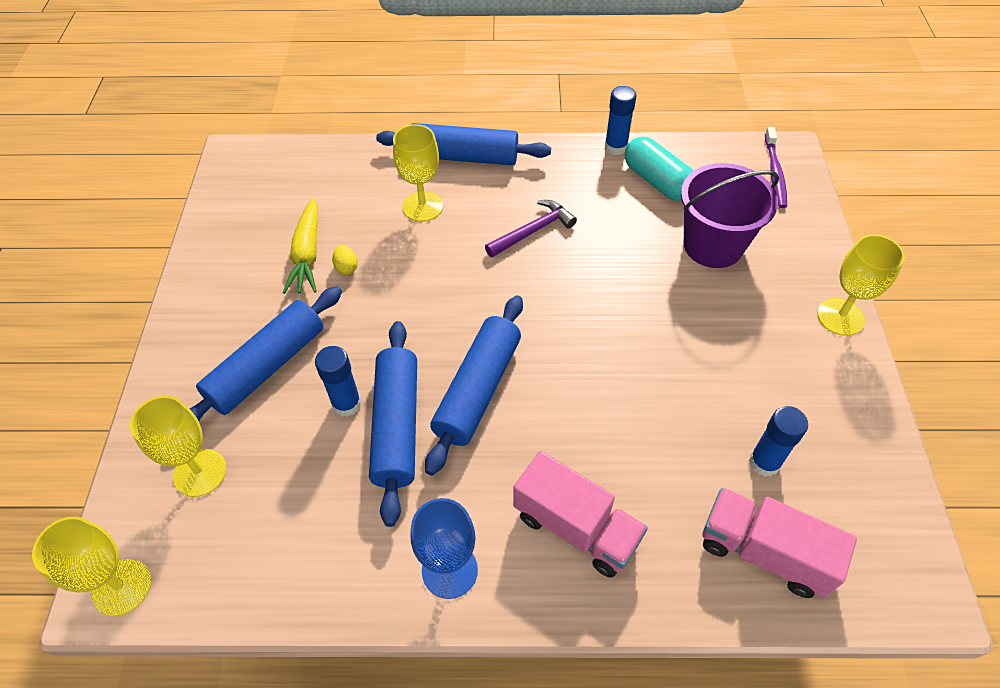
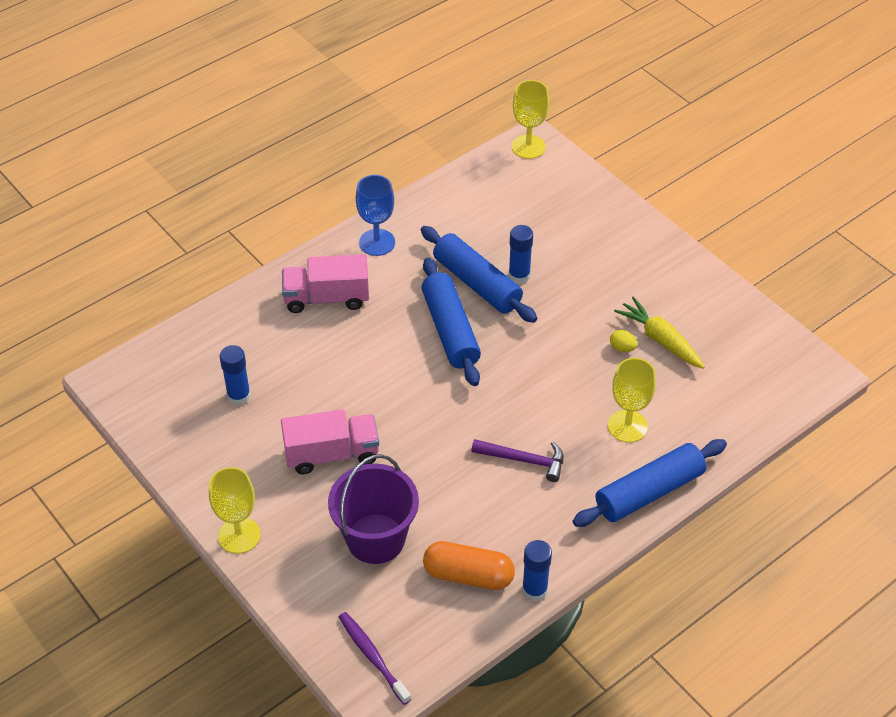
camera: 140 degrees right, 5 degrees down
yellow goblet [130,396,226,497] -> none
blue rolling pin [189,286,342,421] -> none
purple hammer [485,200,577,257] -> purple hammer turned 90 degrees counterclockwise [471,439,563,482]
turquoise capsule [625,137,693,201] -> orange capsule [423,541,515,590]
pink truck [702,488,857,598] -> pink truck moved to [281,409,379,474]

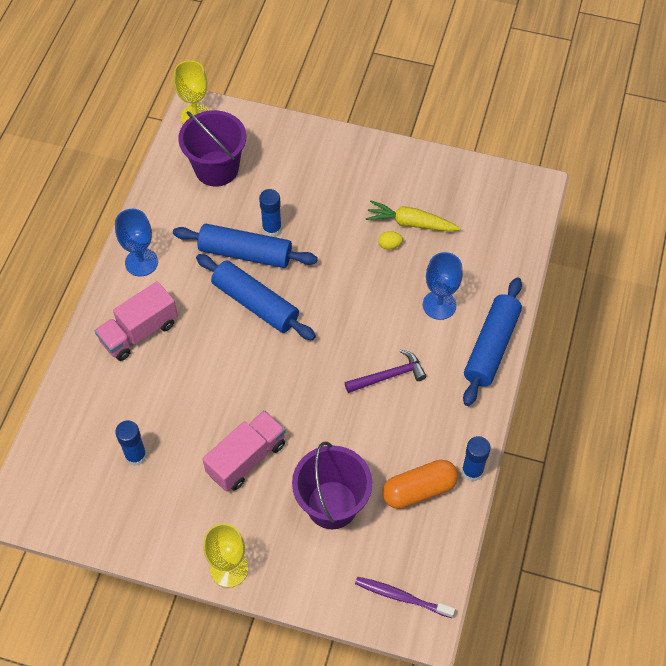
camera: 35 degrees left, 10 degrees up
yellow goblet [608,358,656,443] -> blue goblet [423,252,463,320]
none -> purple bucket [178,110,246,187]

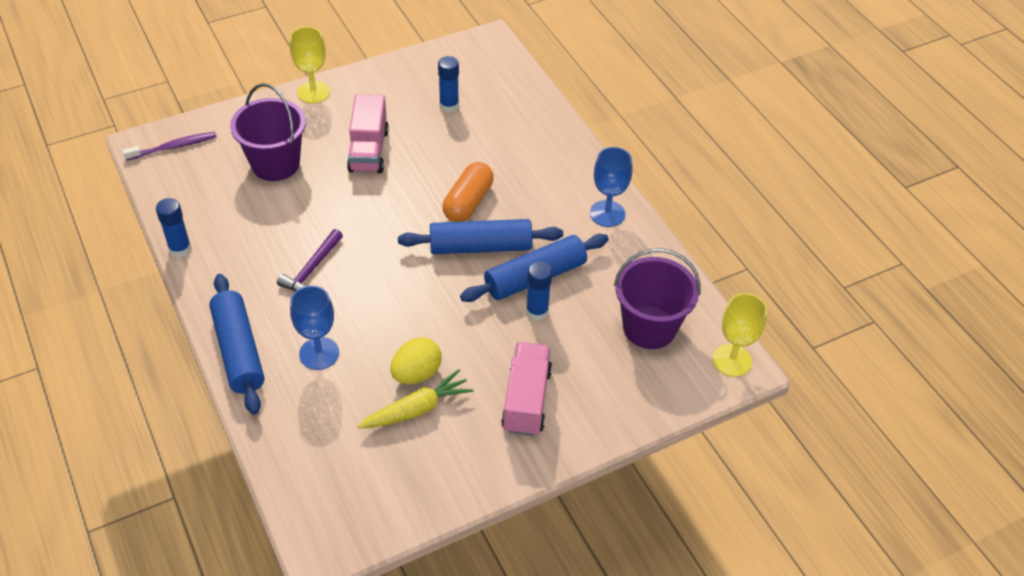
camera: 135 degrees right, 10 degrees down
pink truck [95,281,178,361] -> pink truck moved to [501,342,552,436]
yellow egg [378,231,403,250] -> yellow egg [390,338,442,384], size x1.89
orange capsule [382,460,458,509] -> orange capsule moved to [442,162,494,222]

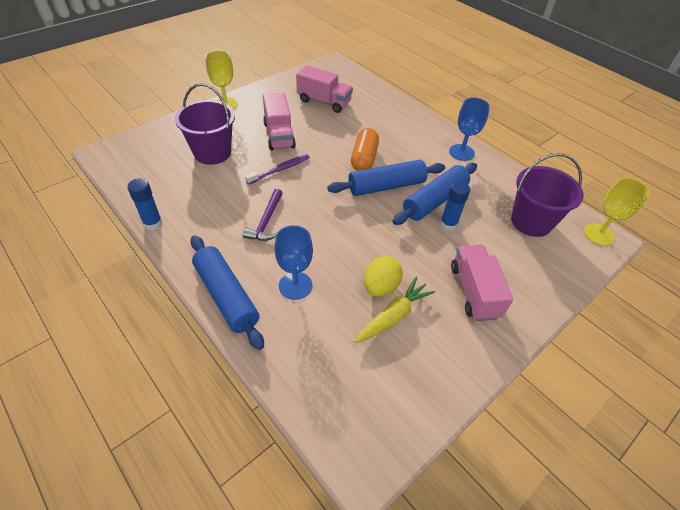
camera: 15 degrees left, 0 degrees up
purple toothbrush [123,132,217,161] -> purple toothbrush moved to [245,154,310,185]
blue glue stick [438,56,459,113] -> pink truck [296,65,353,113]

